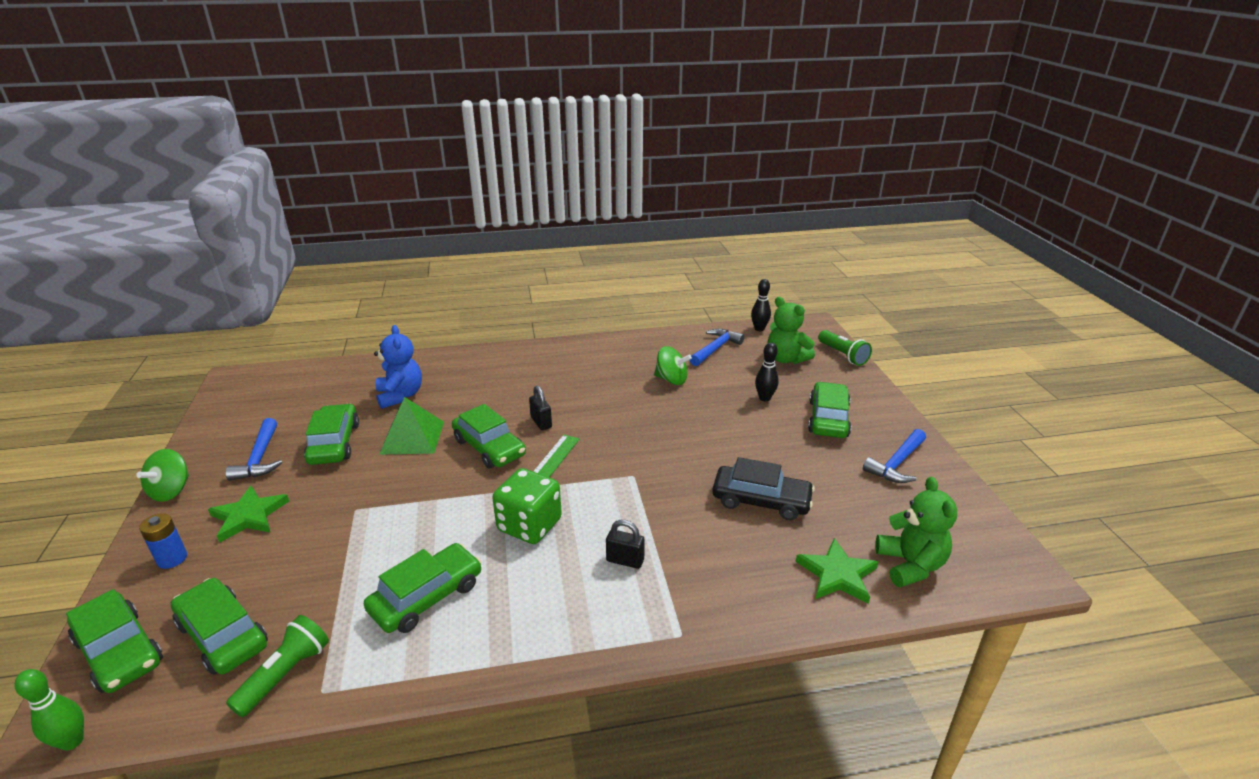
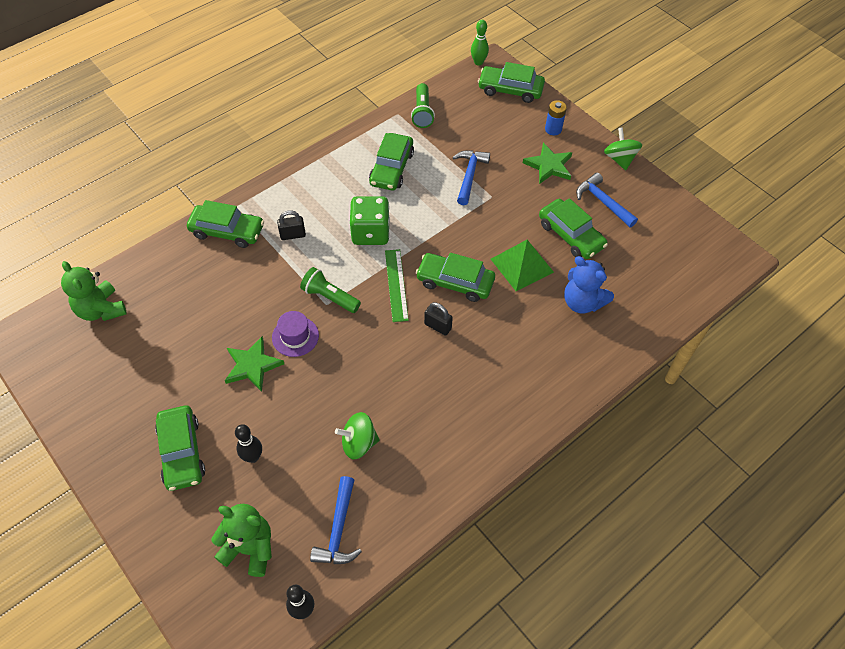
camera: 150 degrees right, 25 degrees up
green car [171,578,268,675] -> green car moved to [187,200,264,248]
black car [712,457,815,520] -> none
green star [796,538,878,604] -> green star moved to [225,336,284,392]
green flashlight [818,330,872,366] -> green flashlight moved to [300,267,361,313]
blue hammer [863,429,926,483] -> blue hammer moved to [453,150,490,205]
none -> purple hat [272,311,319,357]

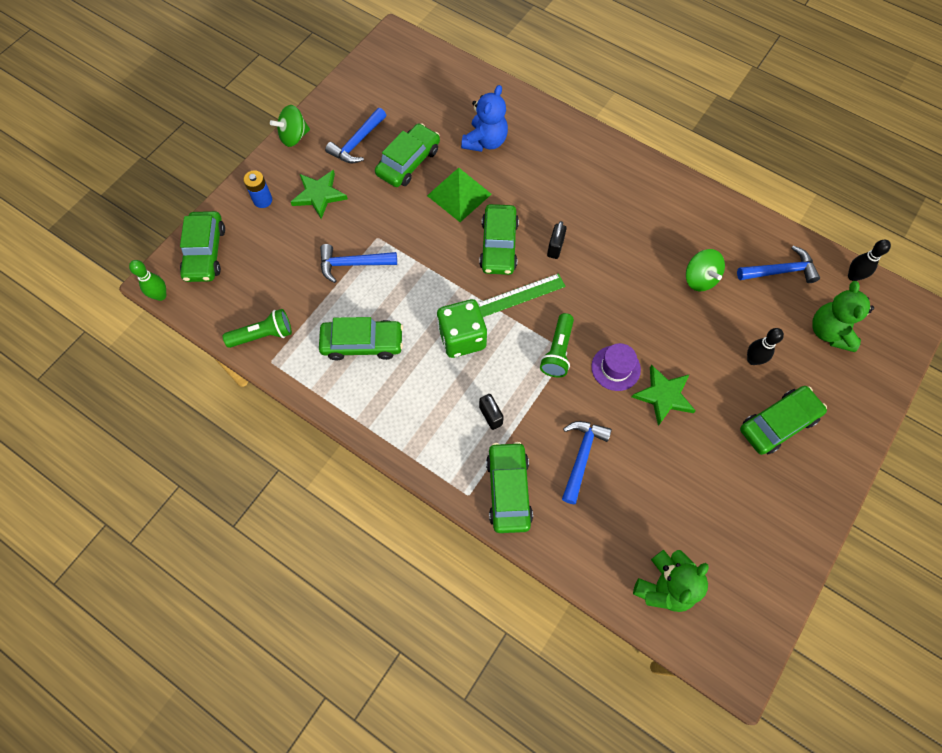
camera: 105 degrees left, 10 degrees up
none -> blue hammer [562,421,612,504]

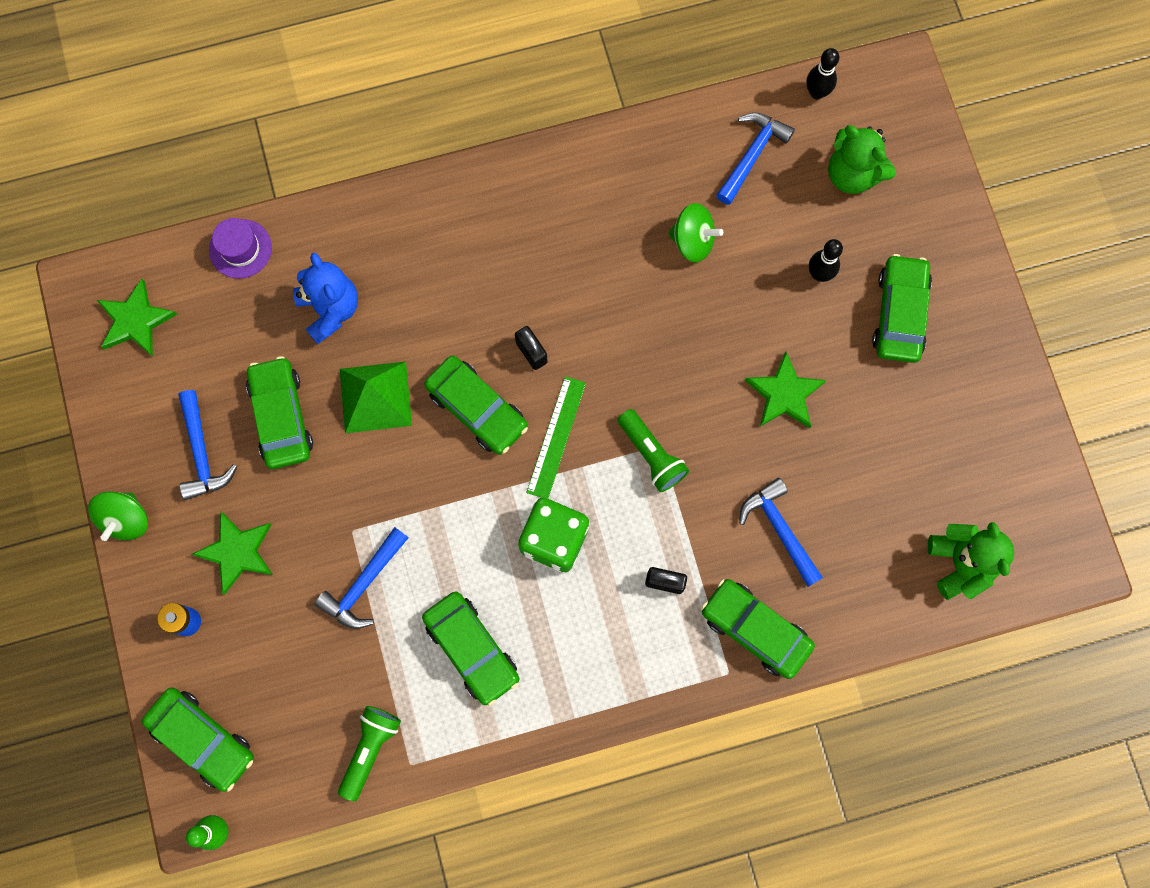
camera: 50 degrees left, 10 degrees up
green car [319,317,403,360] -> green car turned 105 degrees clockwise [422,592,519,706]
purple hat [591,343,641,391] -> purple hat moved to [209,218,272,279]
none -> green star [97,279,177,357]

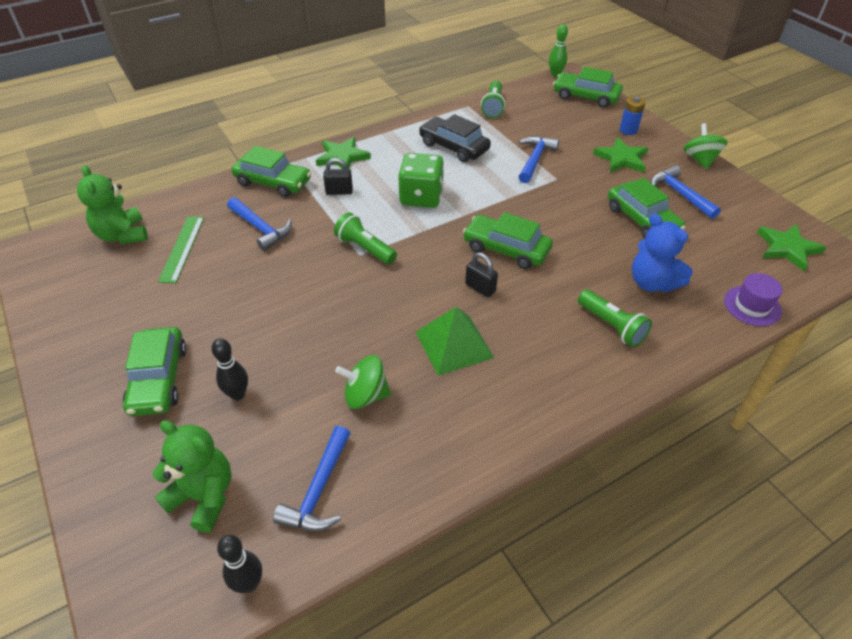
camera: 165 degrees right, 30 degrees down
green pyramid [340,361,412,433] -> green pyramid moved to [416,307,494,376]
green car [422,592,519,706] -> black car [419,114,491,162]
green ruler [526,376,586,498] -> green ruler moved to [158,217,204,283]
green star [745,352,826,428] -> green star moved to [316,137,371,169]
none -> green flashlight [578,290,652,347]

